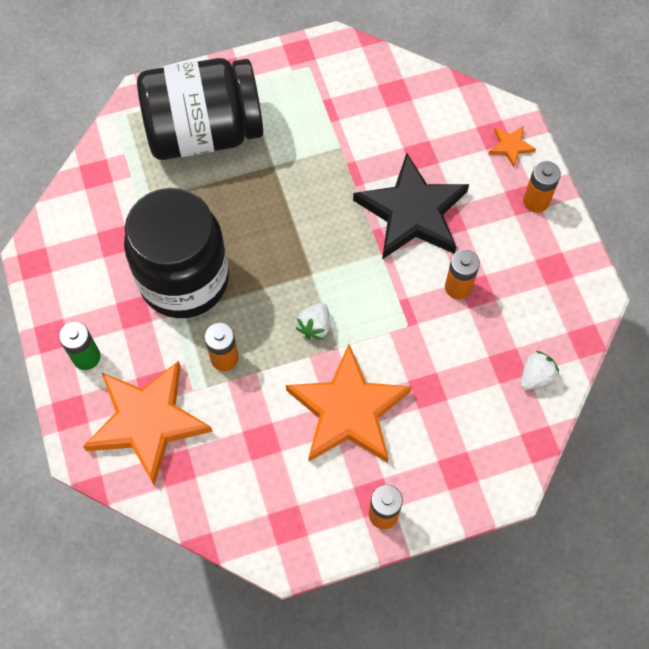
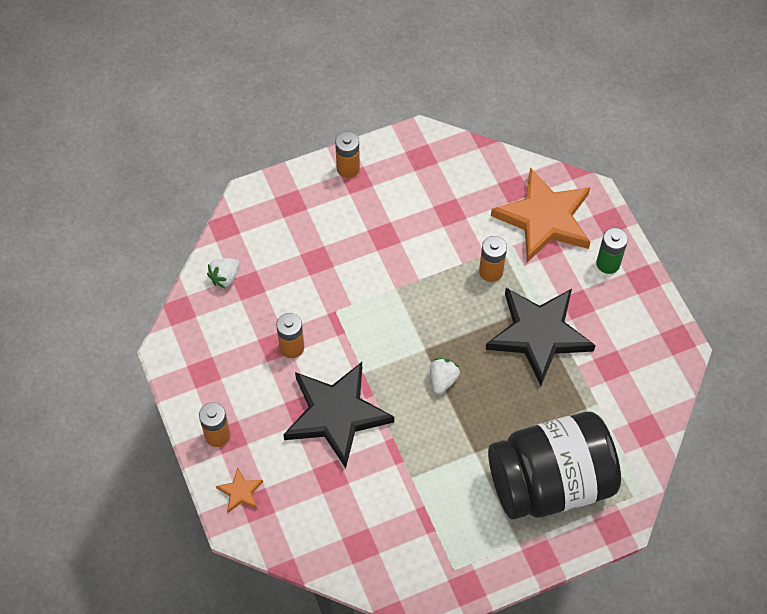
camera: 175 degrees right, 5 degrees down
black jar [124,188,229,318] -> black star [486,288,596,386]
orange star [286,344,412,463] -> none
white strawberry [296,303,330,340] -> white strawberry moved to [430,358,460,394]

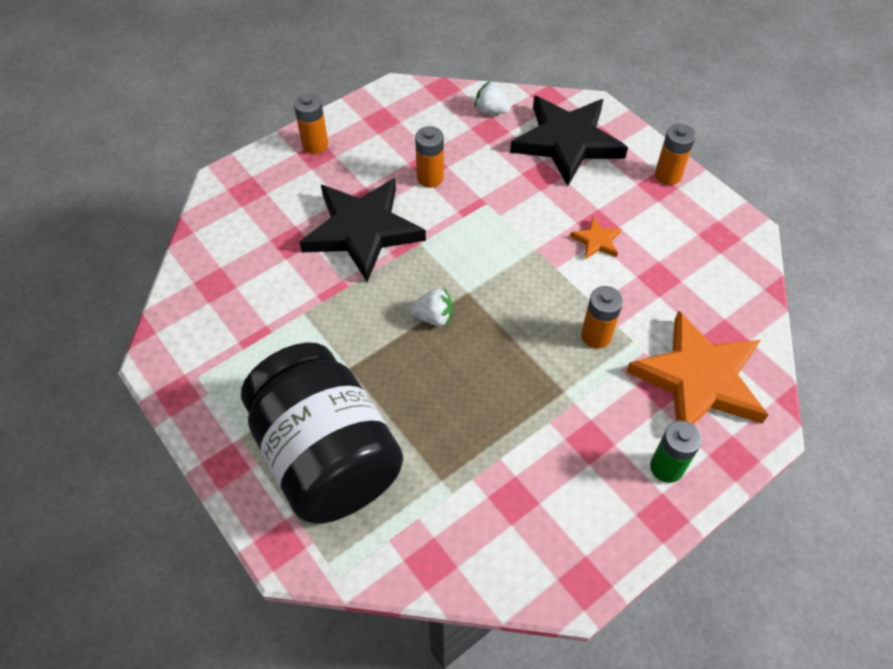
camera: 75 degrees right, 5 degrees down
orange star [216,467,263,513] -> orange star moved to [570,217,621,259]
black star [486,288,596,386] -> black star moved to [510,96,628,186]

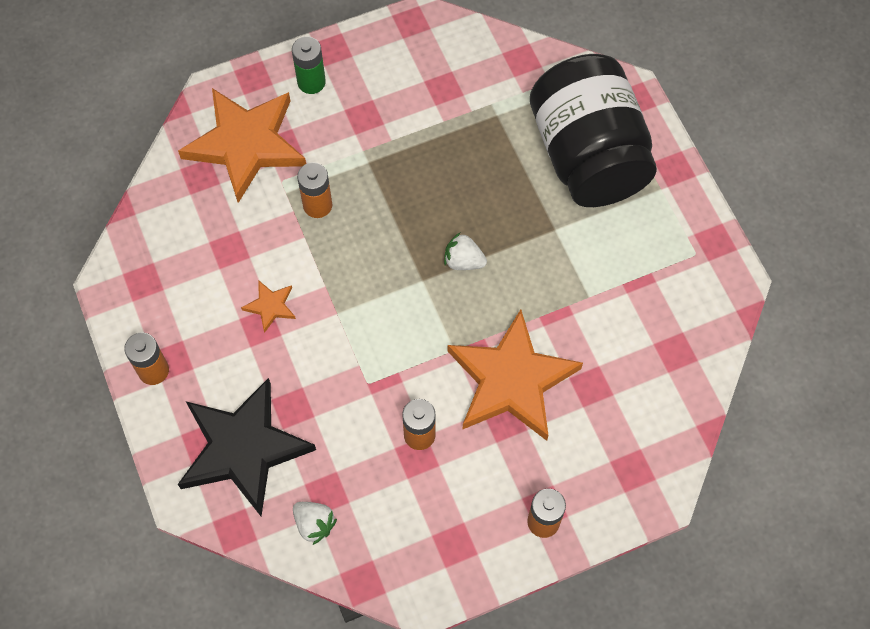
camera: 165 degrees left, 10 degrees up
black star [299,178,426,282] -> orange star [448,309,583,441]

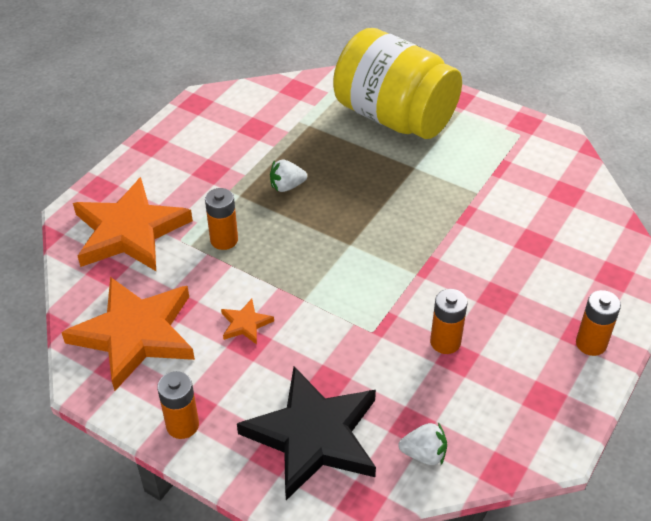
camera: 35 degrees left, 20 degrees down
green battery [292,36,326,94] -> none
white strawberry [444,233,487,270] -> white strawberry moved to [270,160,307,192]
orange star [448,309,583,441] -> orange star moved to [61,277,195,391]
black jar [530,54,657,207] -> yellow jar [333,28,462,139]

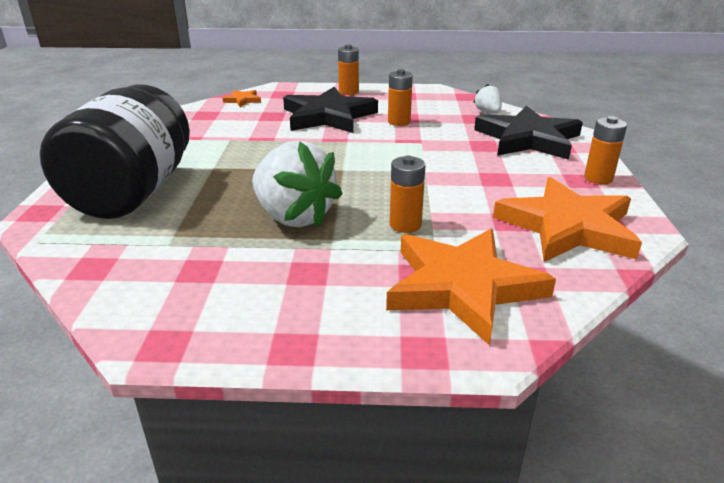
camera: 120 degrees left, 15 degrees down
orange star [221,299,274,344] -> orange star moved to [223,90,261,107]
white strawberry [270,160,307,192] -> white strawberry [252,141,342,227], size x2.16
yellow jar [333,28,462,139] -> black jar [40,84,190,219]
none -> black star [283,86,378,133]

